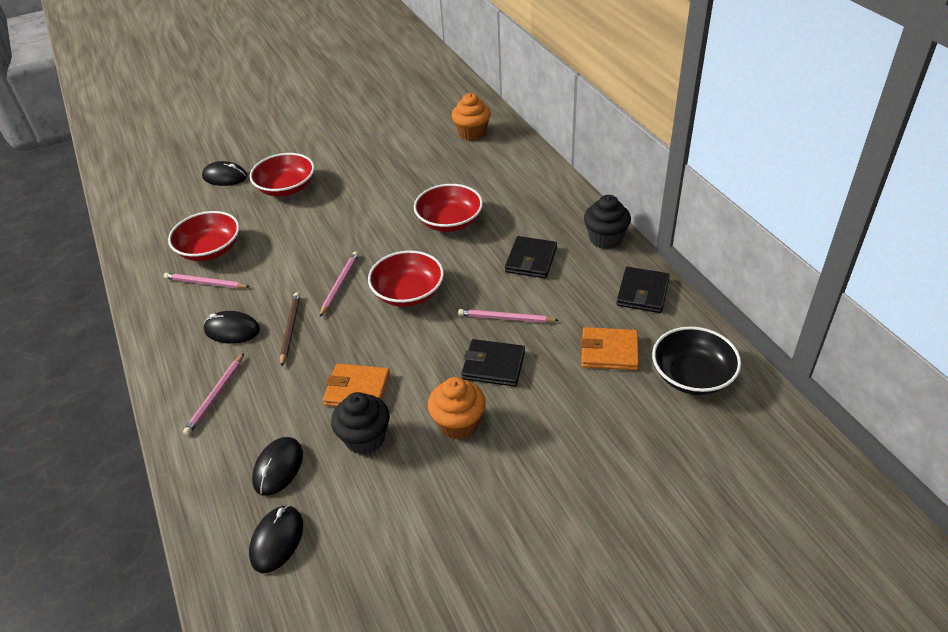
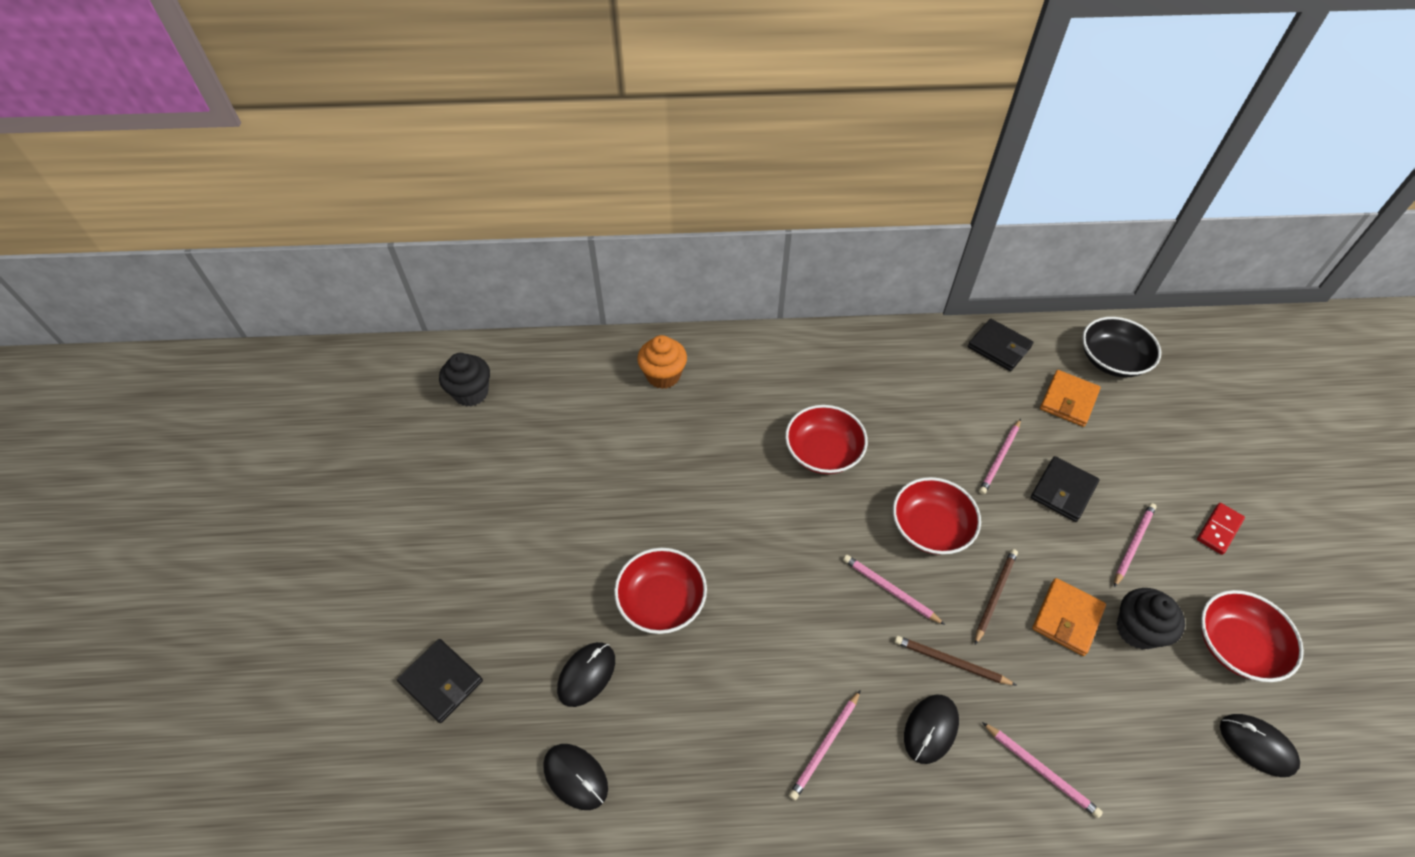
camera: 70 degrees left, 10 degrees up
red bowl [168,211,240,261] -> red bowl moved to [1201,590,1304,682]
black mouse [252,437,303,496] -> black mouse moved to [543,744,608,810]
orange cupcake [428,377,486,439] -> pink pencil [1114,503,1156,587]
black wallet [505,236,557,278] -> black wallet moved to [397,639,483,723]
black cupcake [584,195,631,249] -> black cupcake moved to [439,353,490,406]
none -> brown pencil [975,549,1018,645]
none -> red domino [1197,503,1245,555]

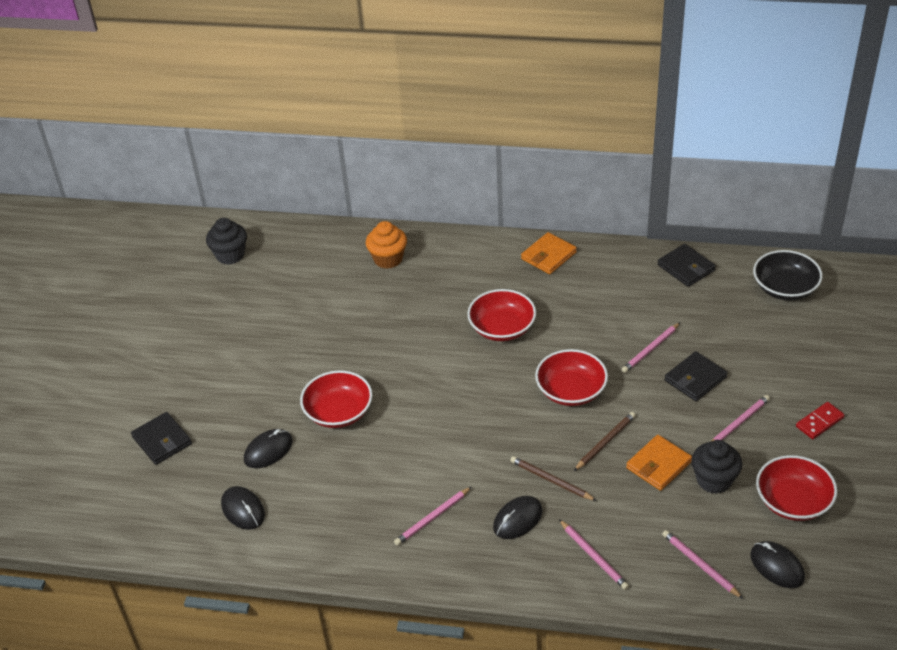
camera: 15 degrees right, 10 degrees down
pink pencil [843,555,945,625] -> pink pencil moved to [662,530,743,599]
orange wallet [1040,370,1101,427] -> orange wallet moved to [521,232,577,274]

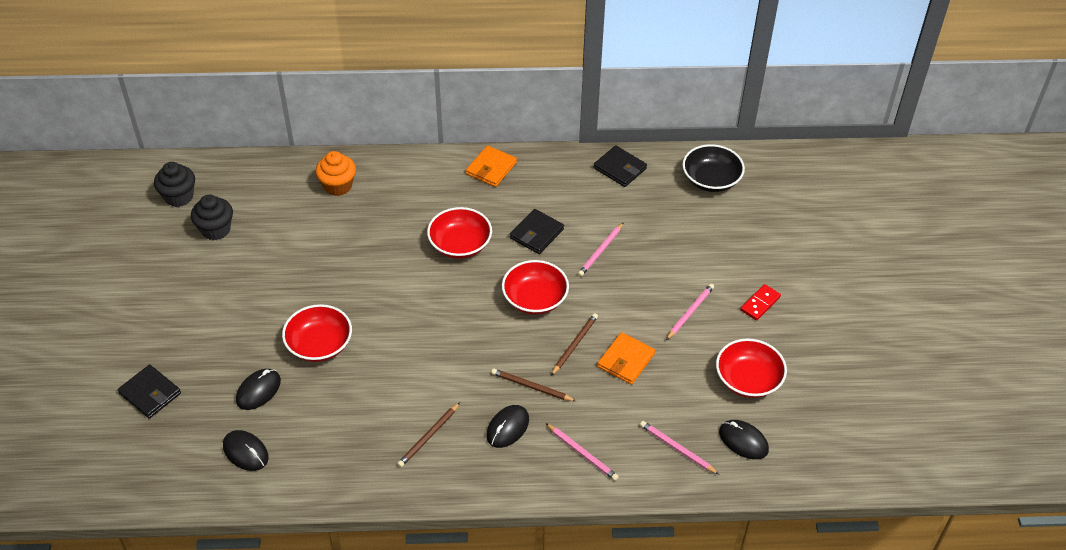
camera: 15 degrees left, 5 degrees up
pink pencil [394,487,471,546] -> brown pencil [397,403,460,467]
black wallet [664,351,727,401] -> black wallet moved to [510,209,564,254]
black cupcake [691,440,742,494] -> black cupcake moved to [191,195,233,240]

